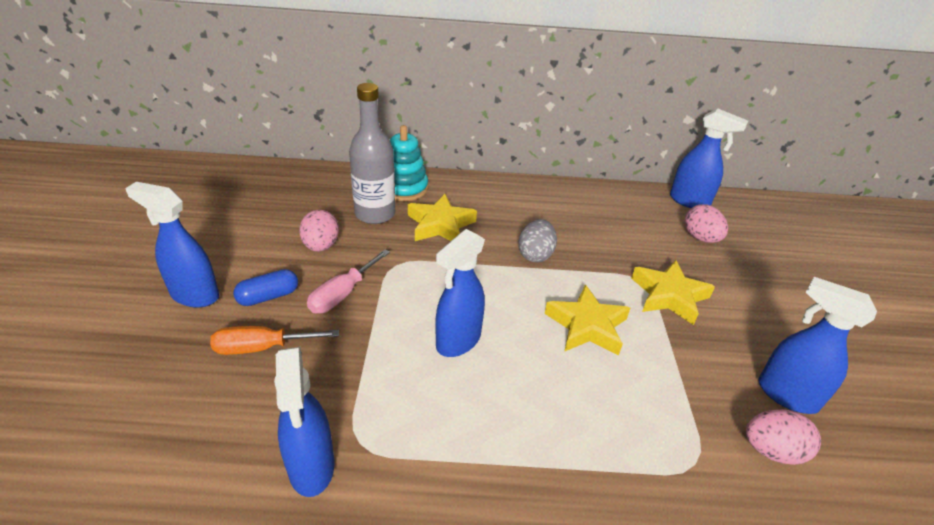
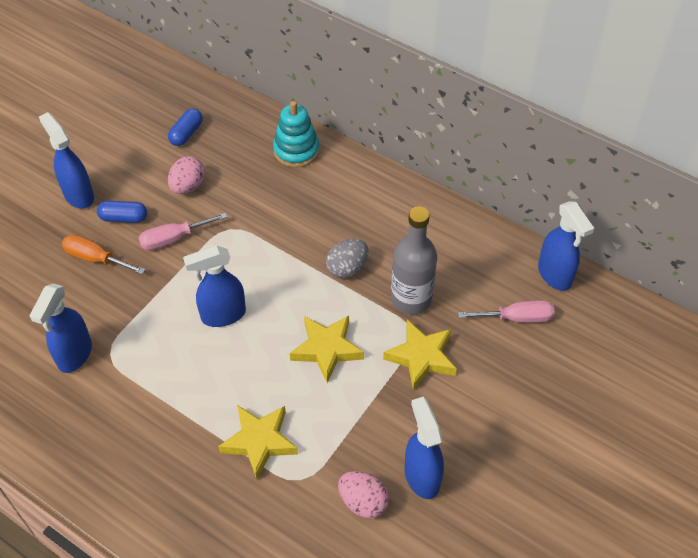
camera: 35 degrees right, 15 degrees up
grey bottle [349,83,395,224] -> grey bottle moved to [391,206,437,315]
yellow star [408,194,477,241] -> yellow star moved to [218,405,298,479]
pink egg [684,204,728,243] -> pink screwdriver [458,300,555,323]
none -> blue capsule [168,108,203,146]

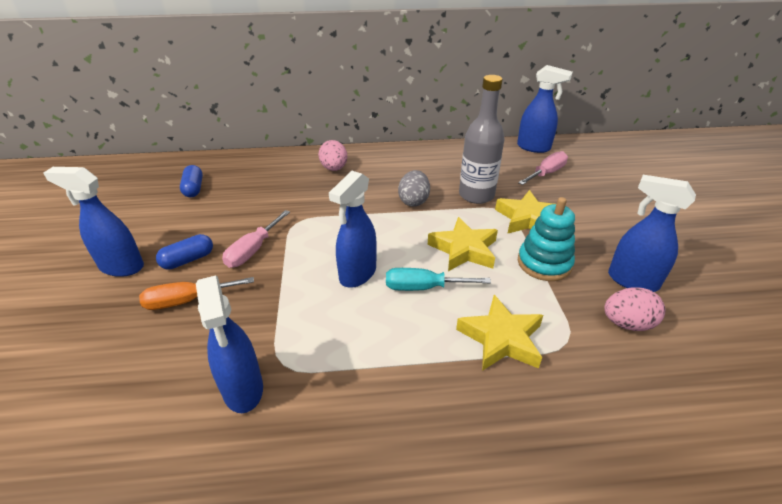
camera: 40 degrees left, 15 degrees down
pink egg [168,156,205,194] -> pink egg moved to [318,140,347,171]
turquoise stacking toy [273,101,319,168] -> turquoise stacking toy moved to [518,197,575,281]
none -> turquoise screwdriver [386,268,491,291]

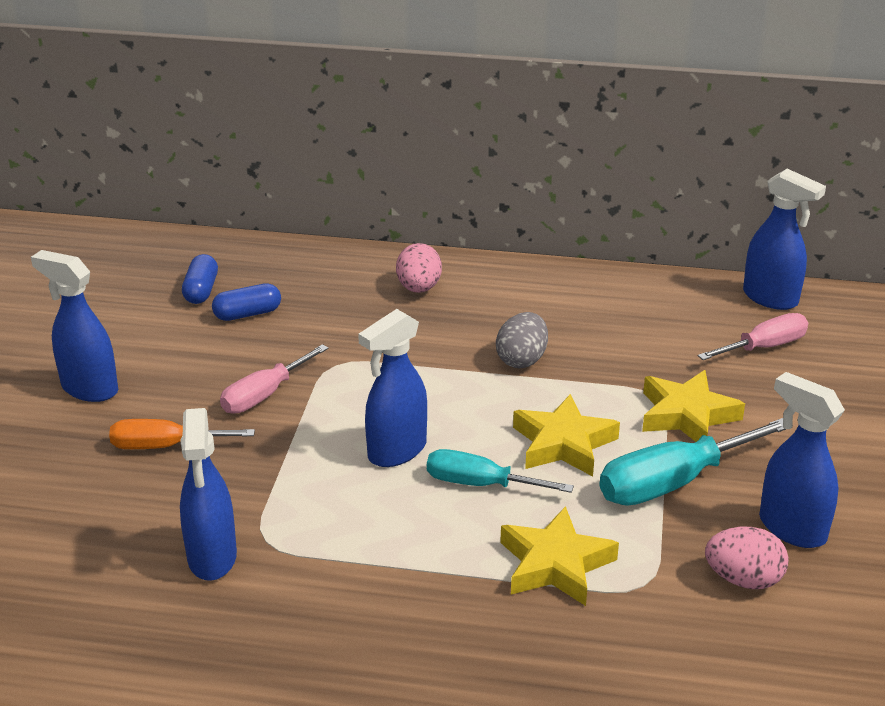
camera: 15 degrees right, 5 degrees down
blue capsule [156,234,213,270] -> blue capsule moved to [212,283,281,321]
grey bottle [459,75,505,204] -> none
turquoise stacking toy [518,197,575,281] -> turquoise screwdriver [599,418,793,505]

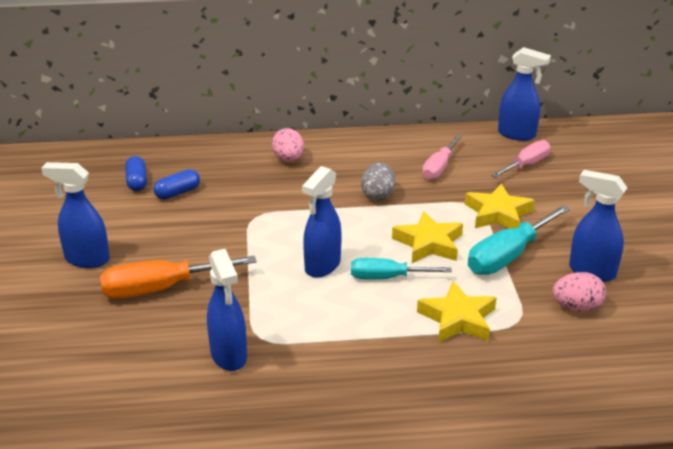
camera: 15 degrees left, 0 degrees up
orange screwdriver [109,419,255,449] -> orange screwdriver [100,255,256,298], size x1.51
pink screwdriver [220,344,328,414] -> pink screwdriver moved to [422,135,462,180]

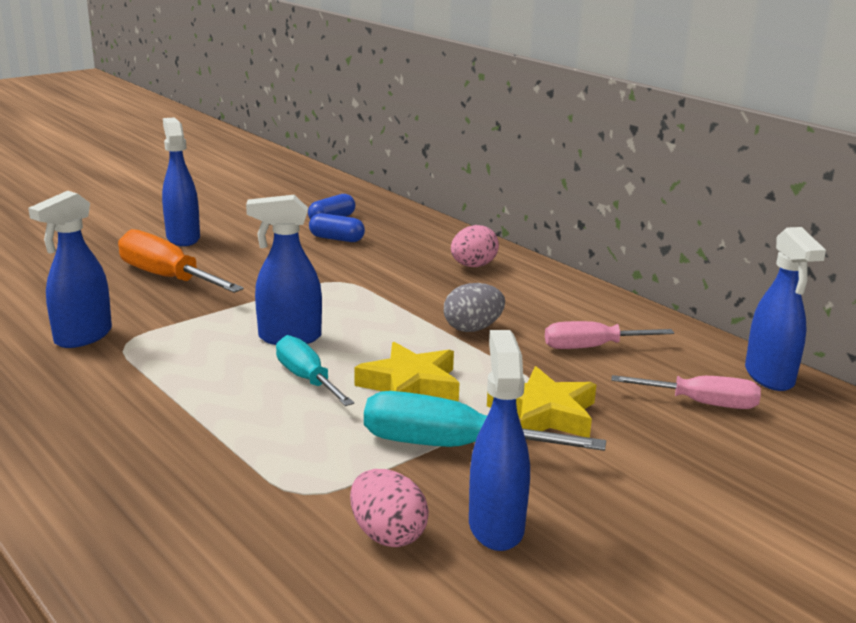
camera: 55 degrees right, 10 degrees down
yellow star [417,281,497,343] -> none

